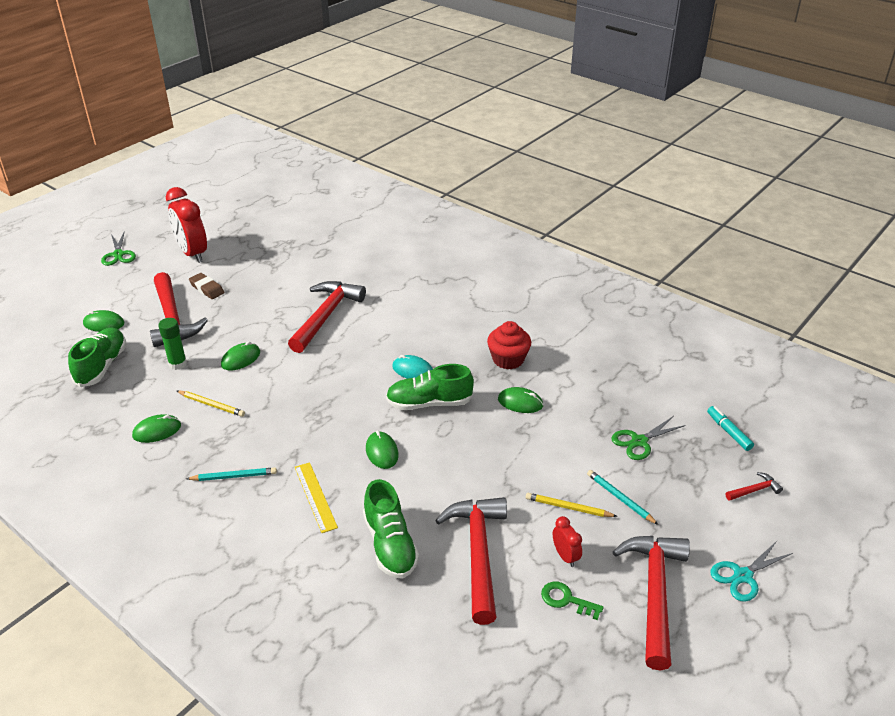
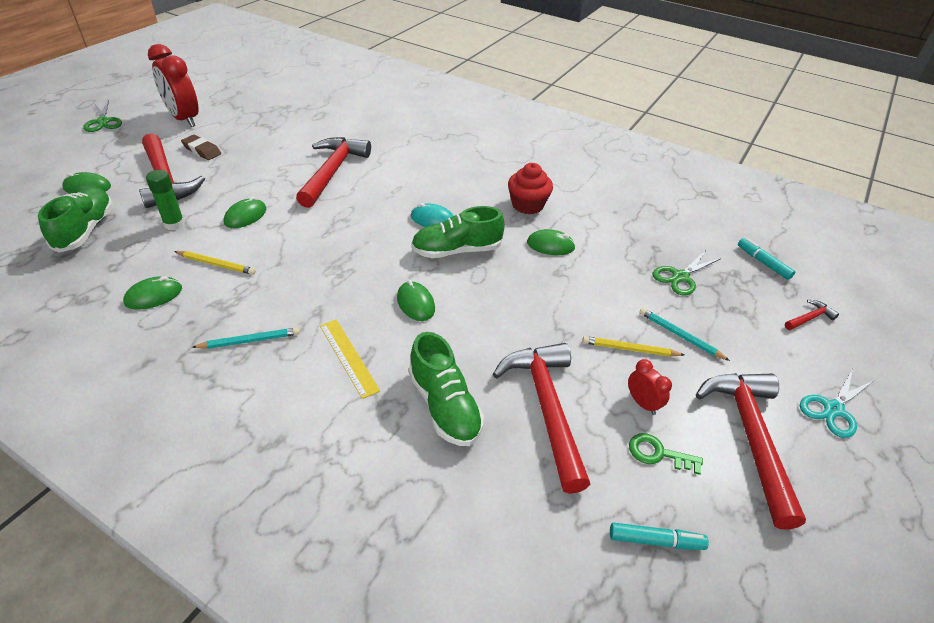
camera: 10 degrees left, 5 degrees up
none -> turquoise marker [610,522,709,550]

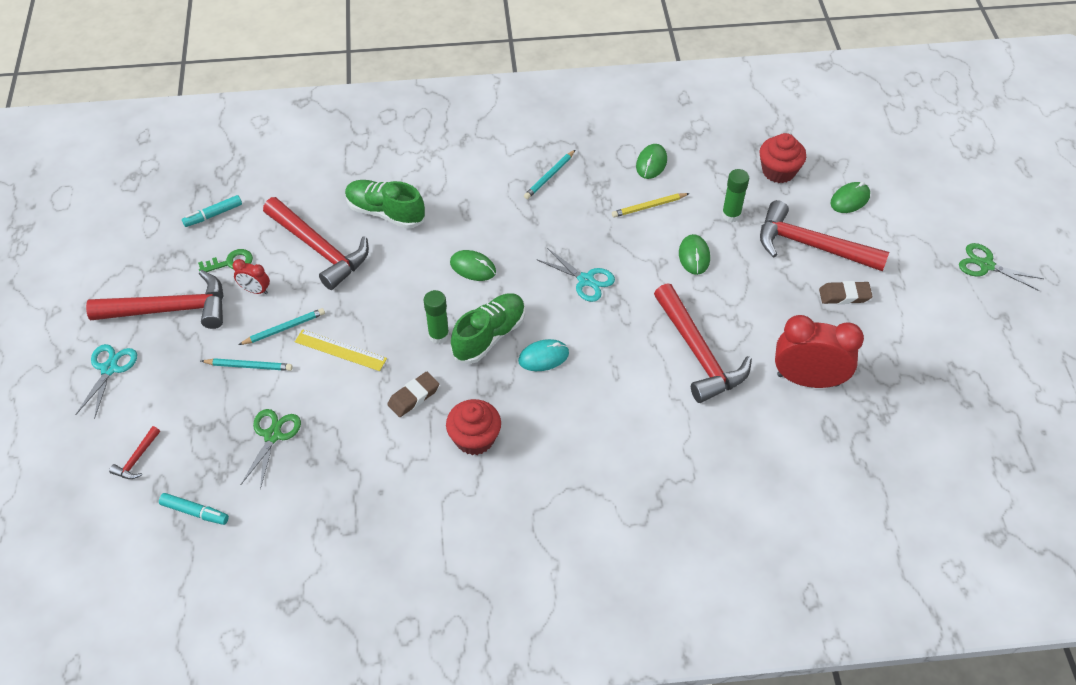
camera: 145 degrees right, 10 degrees up
green shoe [38,187,113,253] -> red cupcake [759,133,806,183]
red clock [148,44,199,127] -> red clock moved to [775,315,864,388]
yellow ruler [320,319,380,399] -> yellow ruler moved to [295,329,387,371]
green mouse [527,229,576,255] -> brown eraser [387,371,439,417]
yellow pencil [583,336,684,357] -> turquoise pencil [238,308,325,345]
red hammer [696,373,806,530] -> red hammer turned 60 degrees counterclockwise [86,270,224,329]
none -> green glue stick [423,290,449,344]
none -> turquoise scissors [536,248,615,302]

